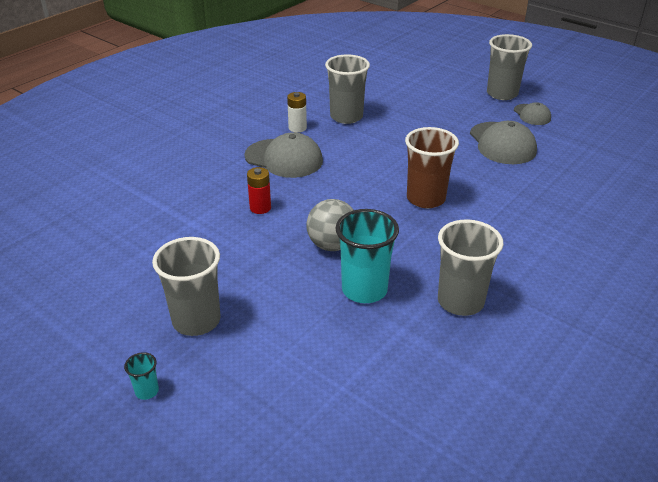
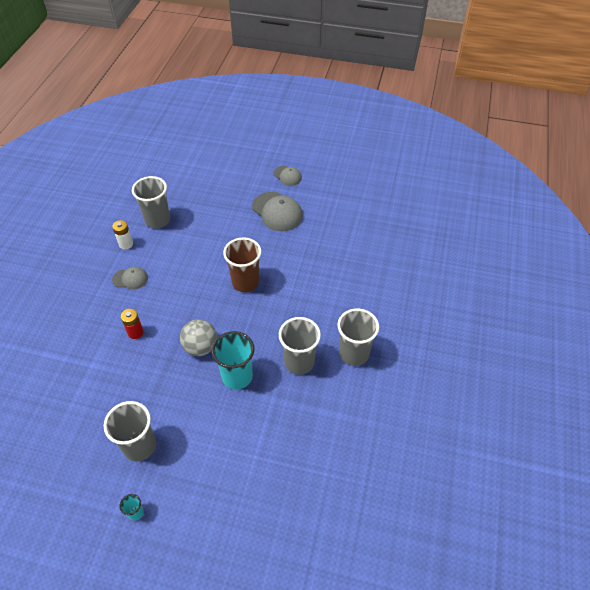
camera: 25 degrees left, 15 degrees up
grey cap [244,132,323,178] -> grey cap [112,267,148,290], size x0.57
grey cup [487,34,532,100] -> grey cup moved to [338,309,379,366]

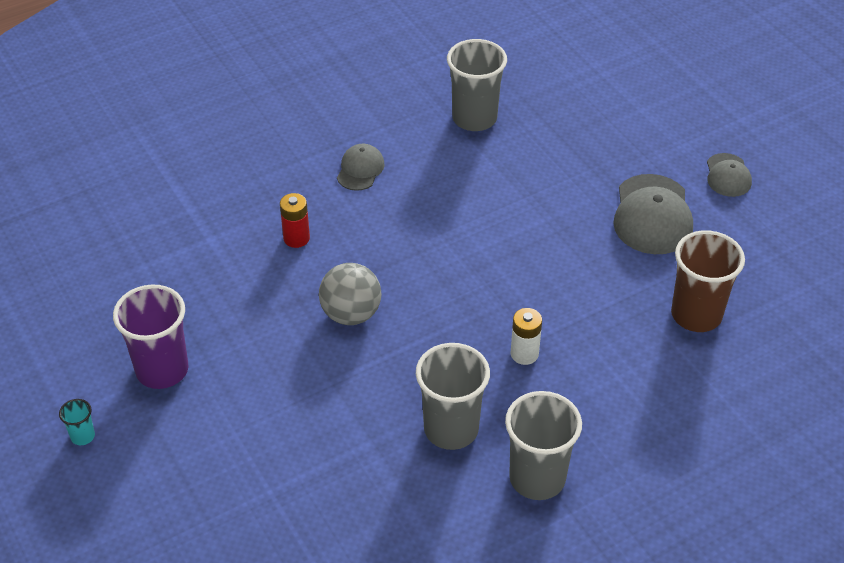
camera: 45 degrees right, 5 degrees down
grey cup [104,401,156,461] -> purple cup [113,285,189,389]
white battery [112,220,133,250] -> white battery moved to [511,308,542,365]
grey cap [112,267,148,290] -> grey cap turned 120 degrees counterclockwise [337,144,385,191]
turquoise cup [212,331,254,390] -> none
brown cup [223,237,261,292] -> brown cup moved to [671,230,745,332]

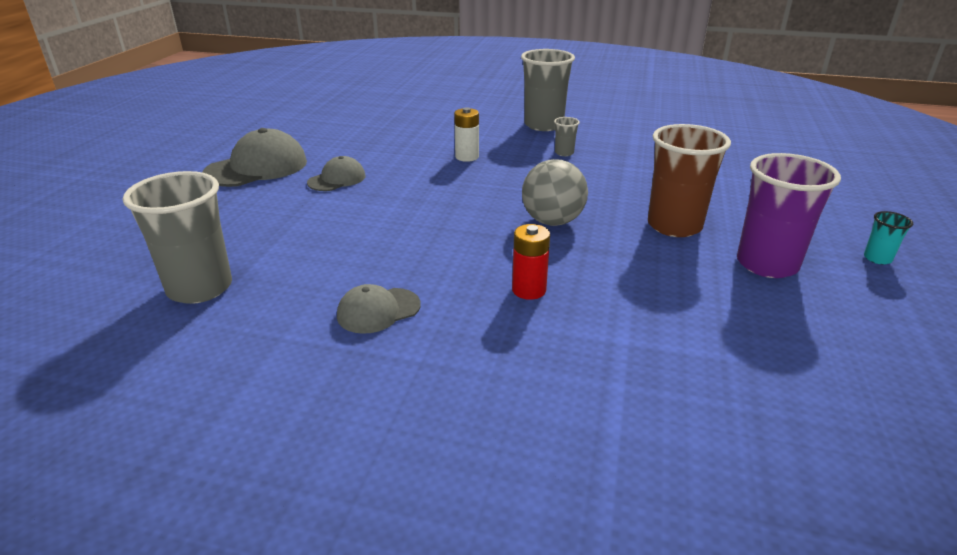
camera: 135 degrees left, 15 degrees down
grey cup [416,343,490,450] -> grey cup [554,117,580,156], size x0.44
brown cup [671,230,745,332] -> brown cup moved to [648,124,731,237]
grey cap [707,153,752,197] -> grey cap moved to [307,156,365,191]

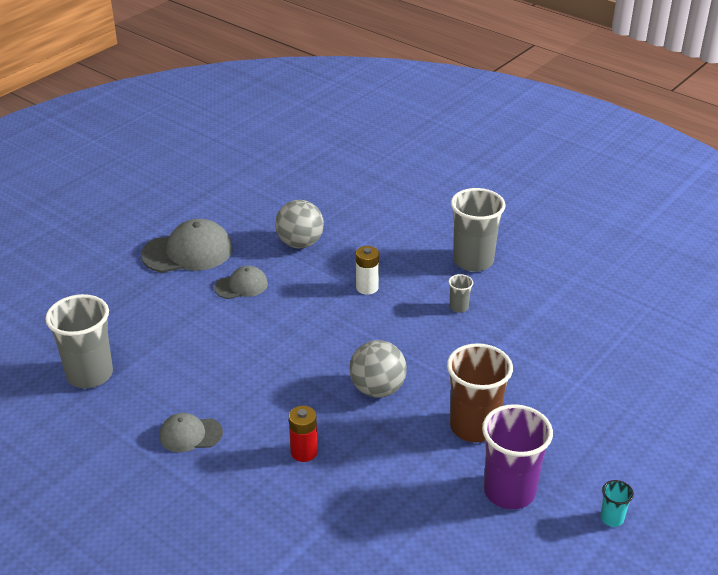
camera: 25 degrees right, 5 degrees up
none -> grey ball [275,200,324,248]

